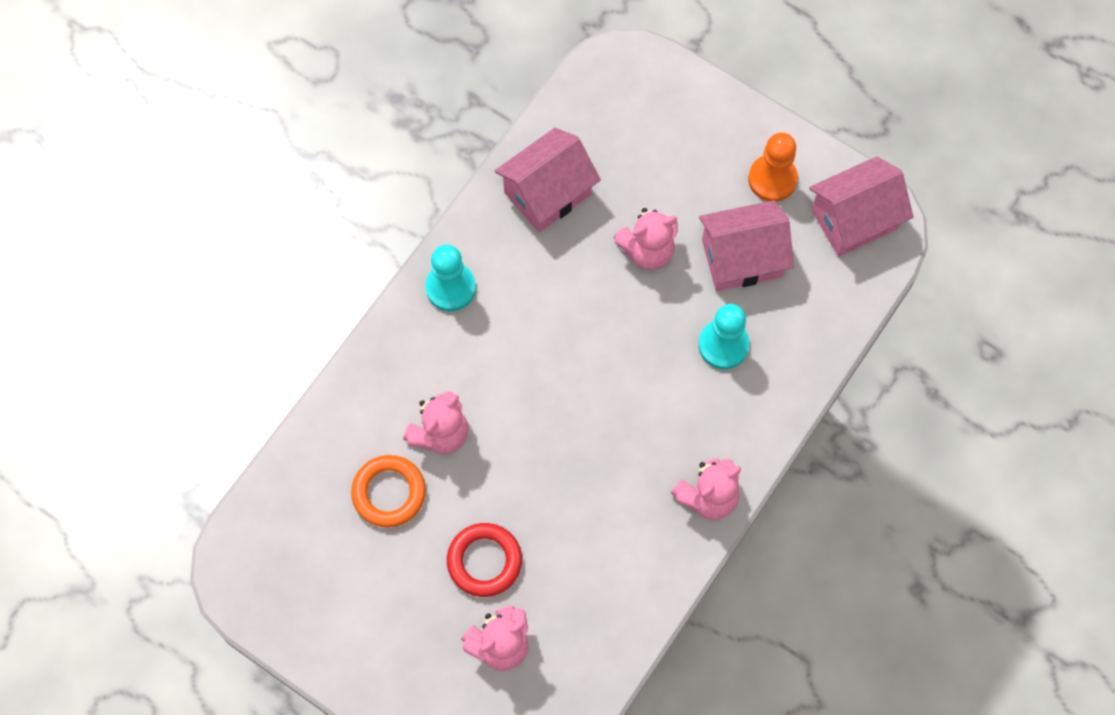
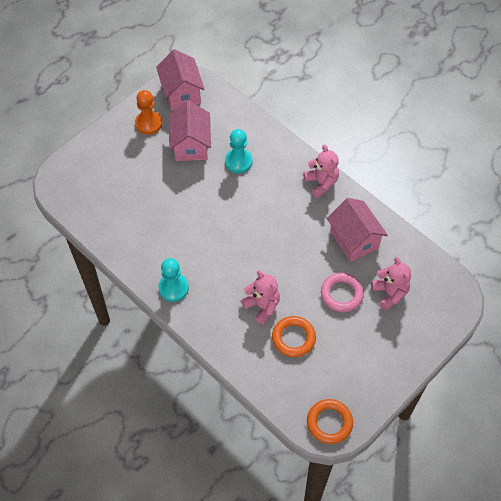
camera: 80 degrees left, 10 degrees down
red ring [447,523,522,597] -> pink ring [321,273,364,312]
pink house [495,128,601,233] -> pink house moved to [327,198,388,262]
pink teddy bear [613,208,678,270] -> none
none -> orange ring [307,399,353,444]

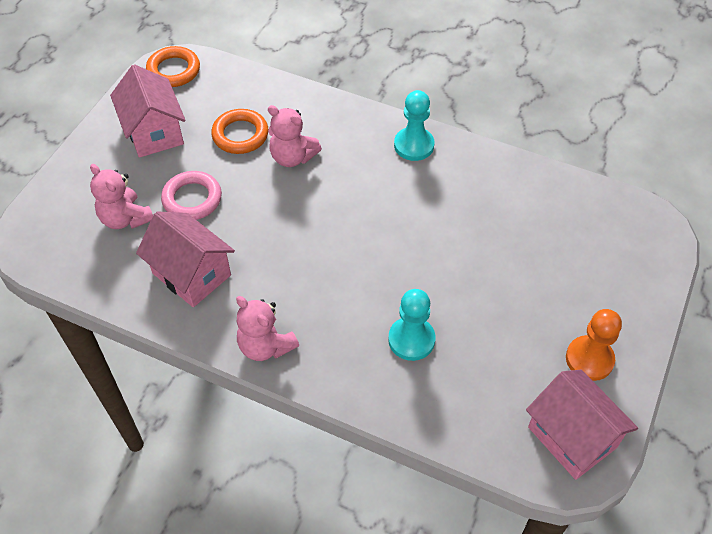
camera: 160 degrees right, 5 degrees down
pink house [169,101,211,161] -> pink house moved to [110,65,186,158]

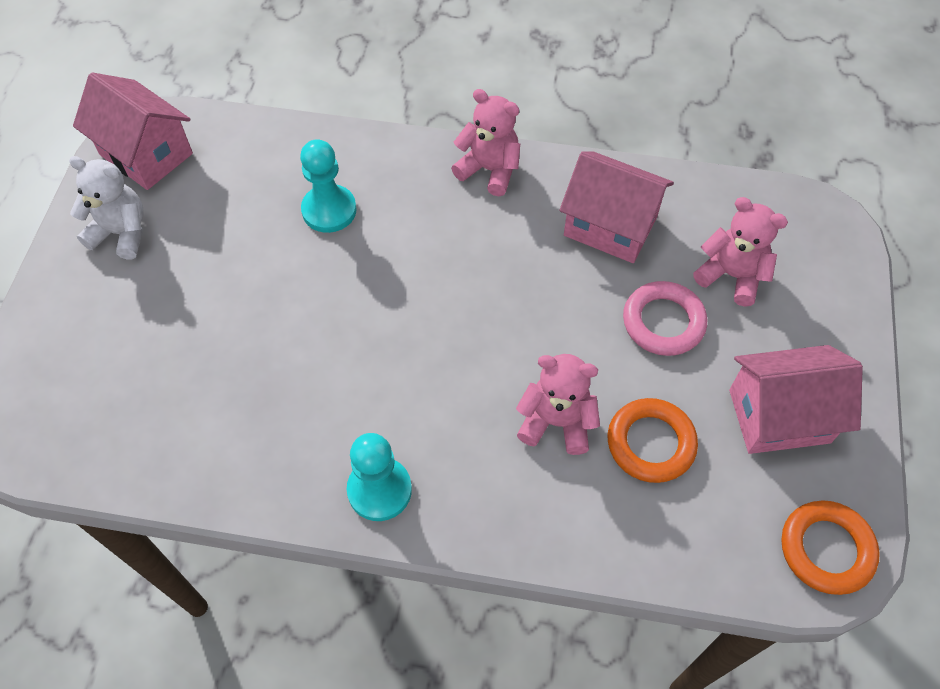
camera: 165 degrees right, 5 degrees up
pink house [110,65,186,158] -> pink house turned 60 degrees counterclockwise [729,345,863,454]
orange pawn [566,309,622,381] -> white teddy bear [69,156,144,259]

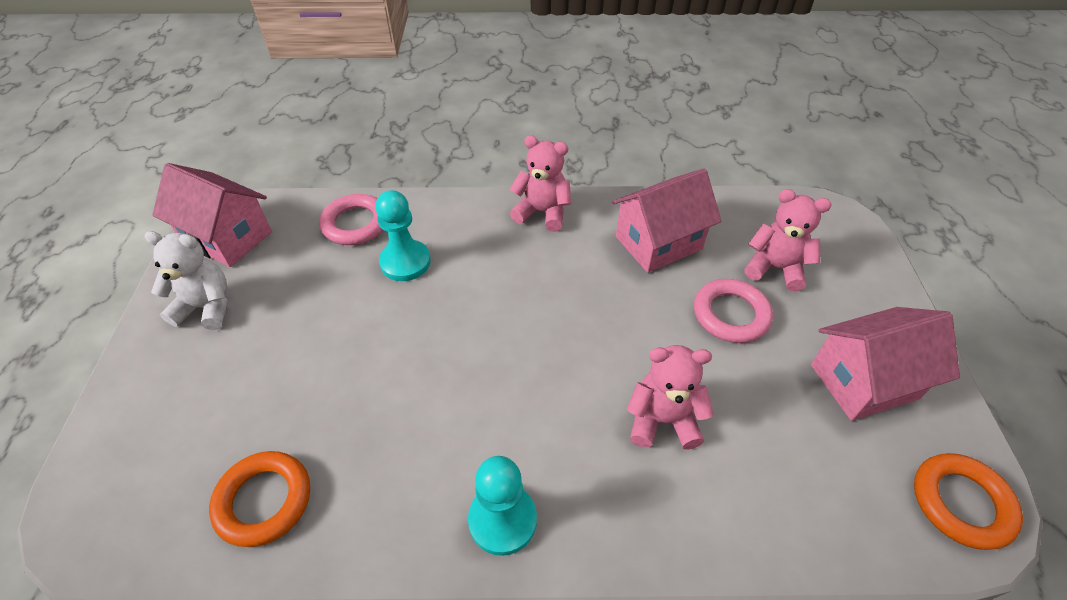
camera: 10 degrees left, 10 degrees down
pink house [559,152,674,263] -> pink house turned 45 degrees counterclockwise [612,168,722,273]
orange ring [608,398,698,483] -> orange ring moved to [209,451,310,547]
none -> pink ring [319,194,384,245]

